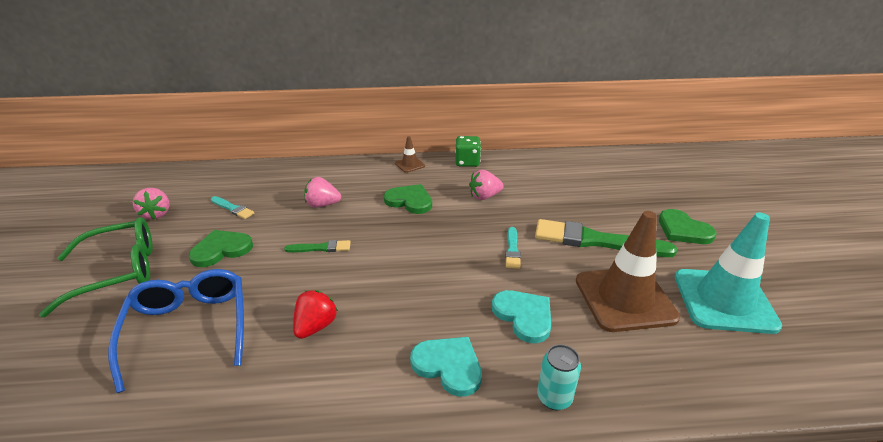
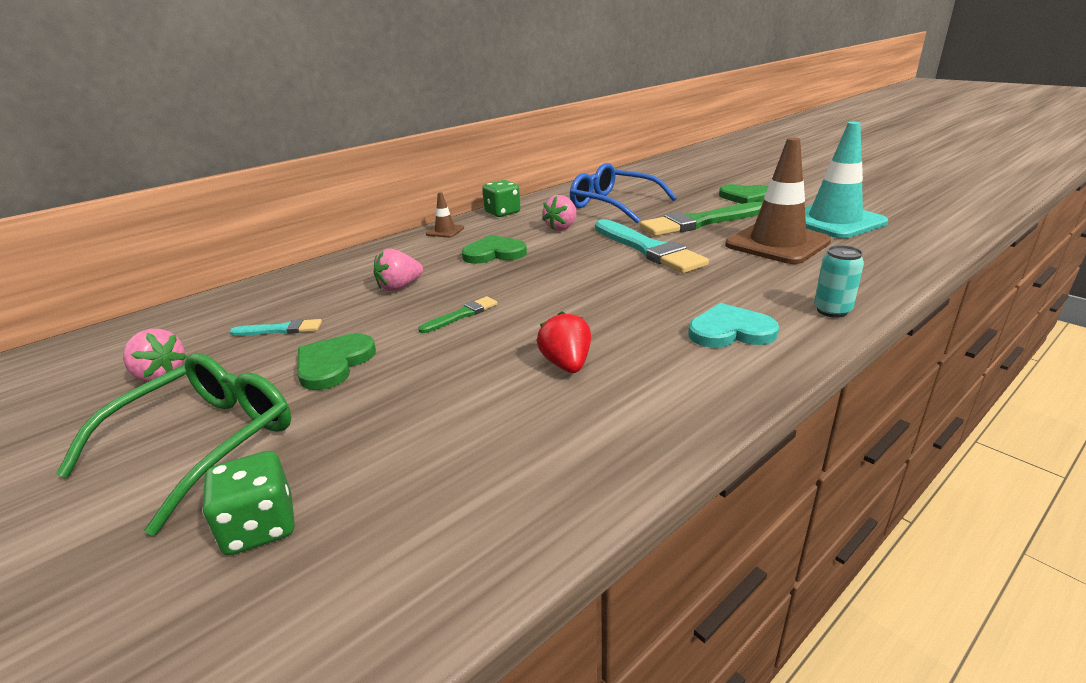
camera: 35 degrees left, 5 degrees down
blue glasses [108,269,244,393] -> blue glasses moved to [570,163,677,223]
turquoise heart [492,290,551,343] -> none
turquoise brush [505,227,521,269] -> turquoise brush [595,219,709,273], size x2.12
none -> green dice [202,451,295,555]

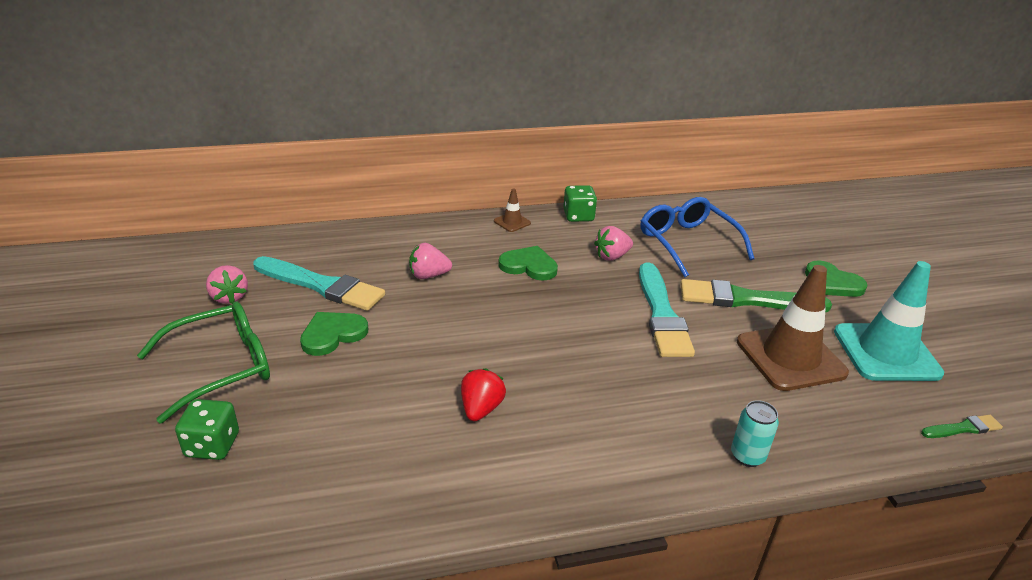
camera: 25 degrees right, 5 degrees up
turquoise brush [230,319,322,336] -> turquoise brush [253,256,385,311], size x2.12
green brush [418,296,498,333] -> green brush moved to [921,415,1003,438]
turquoise heart [688,303,779,348] -> none

